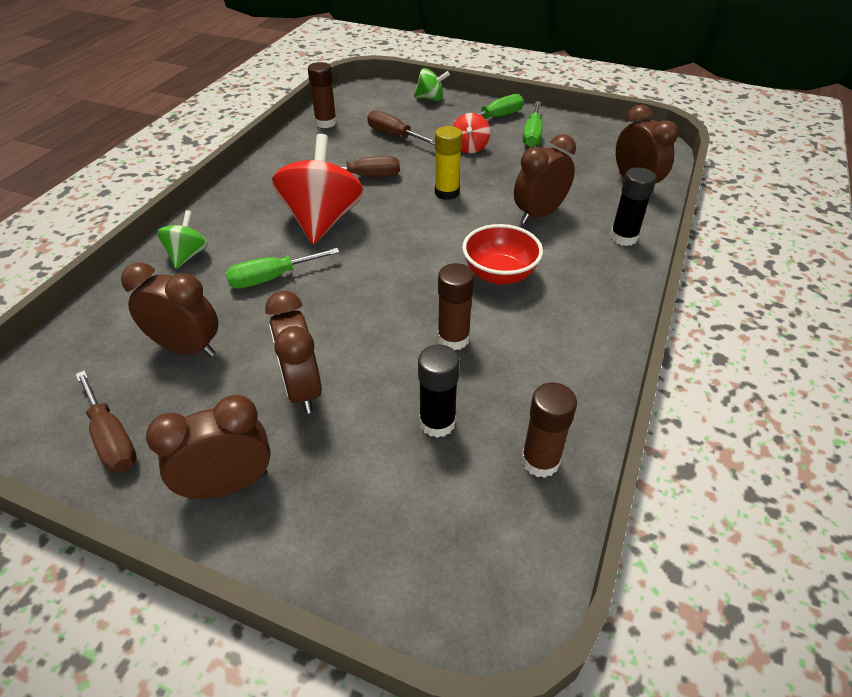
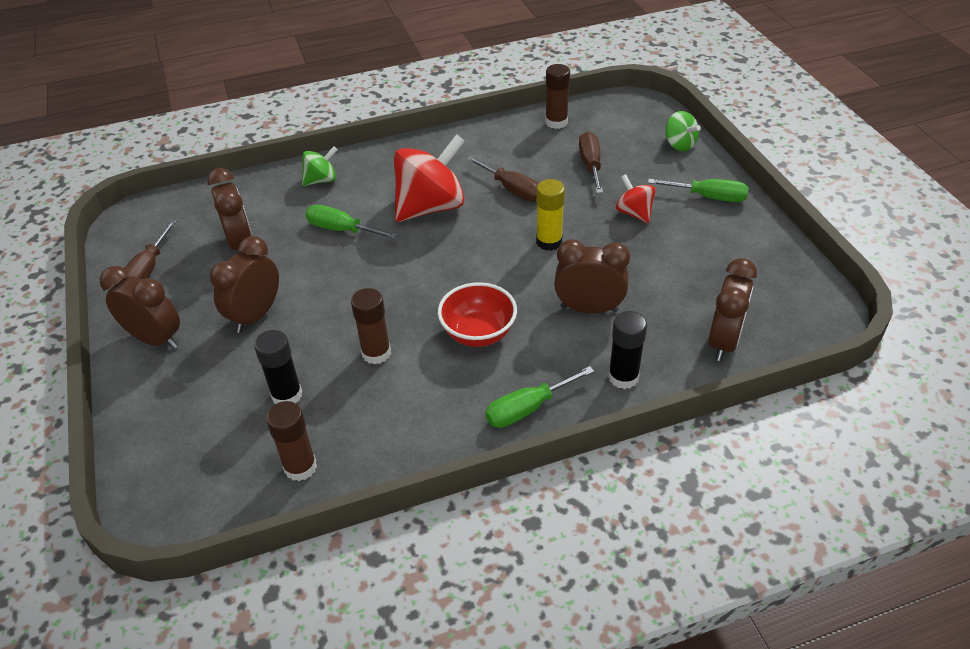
camera: 50 degrees right, 0 degrees up
red spinning top [453,113,490,153] -> red spinning top turned 90 degrees clockwise [616,174,656,223]
green screwdriver [523,101,543,147] -> green screwdriver moved to [485,366,594,428]

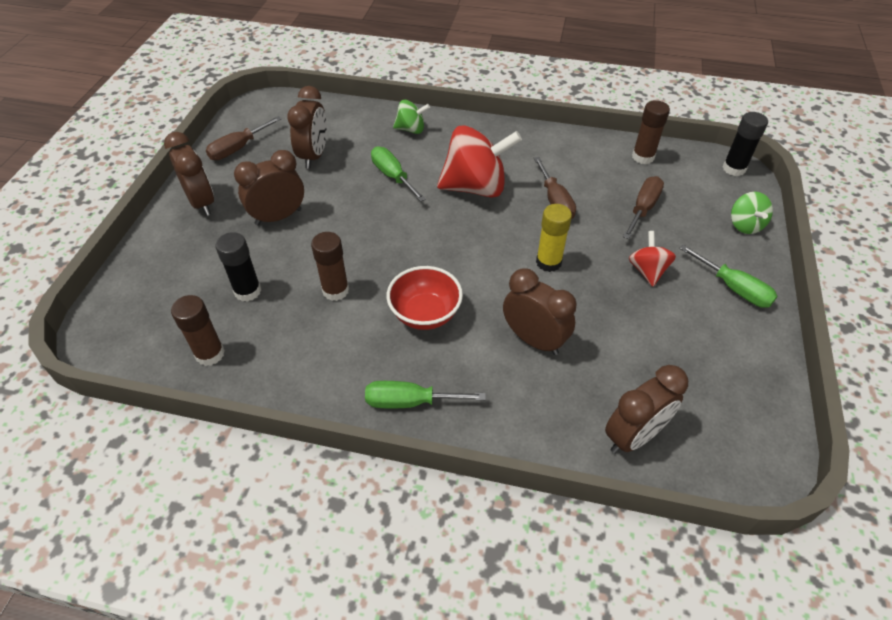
camera: 30 degrees right, 5 degrees up
black glue stick [608,311,647,389] -> black glue stick moved to [723,112,768,176]

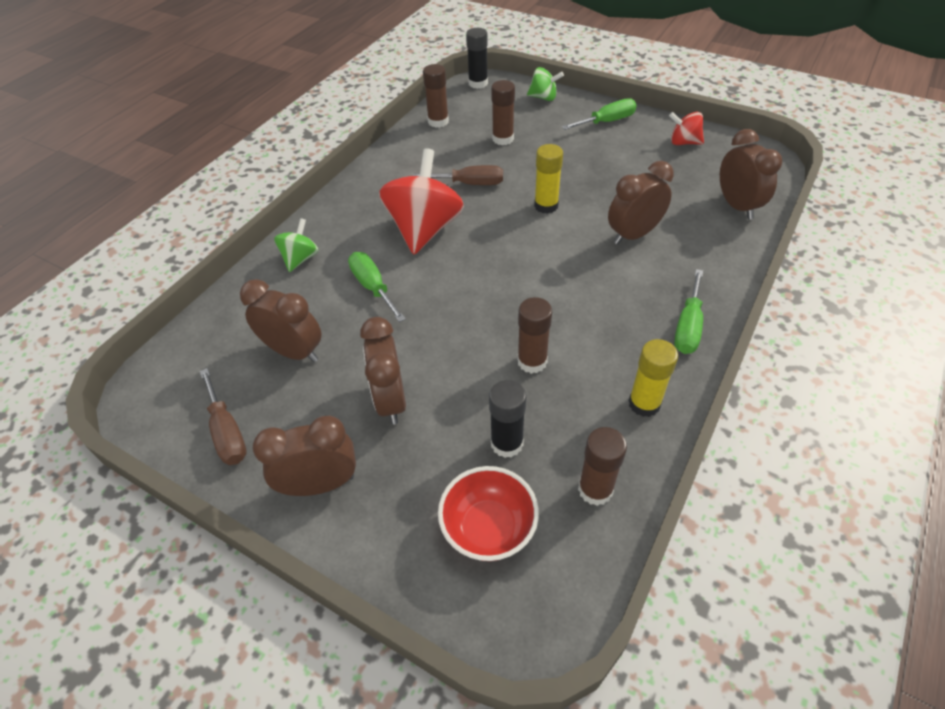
camera: 70 degrees left, 0 degrees up
green screwdriver [371,146,426,202] -> green screwdriver turned 75 degrees clockwise [348,252,406,322]
red bowl [386,266,463,330] -> red bowl moved to [438,466,539,561]
brown screwdriver [623,176,664,239] -> brown glue stick [491,80,515,145]
red spinning top [629,231,676,287] -> red spinning top moved to [669,112,704,145]
none -> yellow glue stick [629,339,678,417]

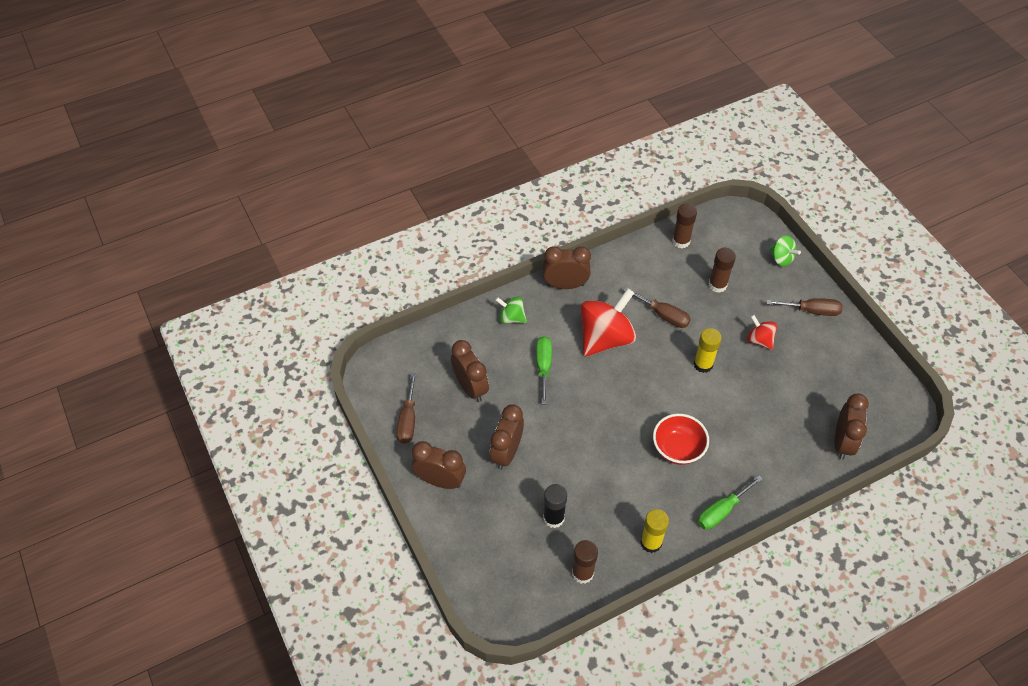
camera: 30 degrees right, 5 degrees up
green spinning top [274,218,319,272] -> green spinning top turned 120 degrees counterclockwise [495,297,527,324]
red bowl [438,466,539,561] -> red bowl moved to [653,413,709,465]
black glue stick [466,28,488,89] -> none
brown glue stick [517,297,552,374] -> none
green screwdriver [562,98,637,130] -> brown screwdriver [767,298,843,316]
brown clock [608,161,674,245] -> brown clock moved to [543,246,591,289]
red spinning top [669,112,704,145] -> red spinning top moved to [747,315,777,350]

